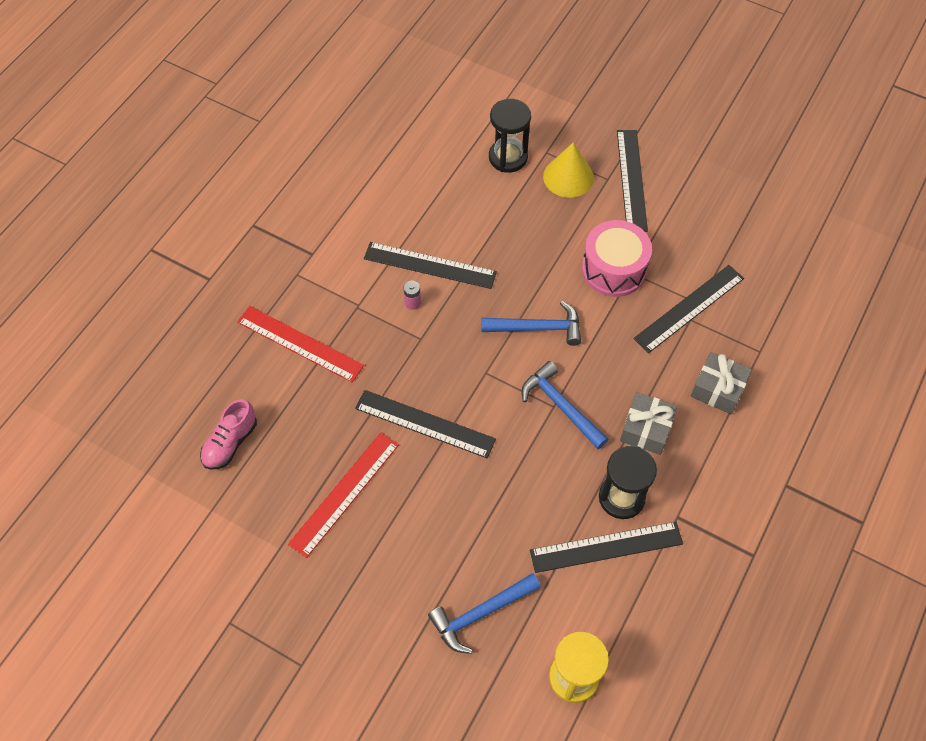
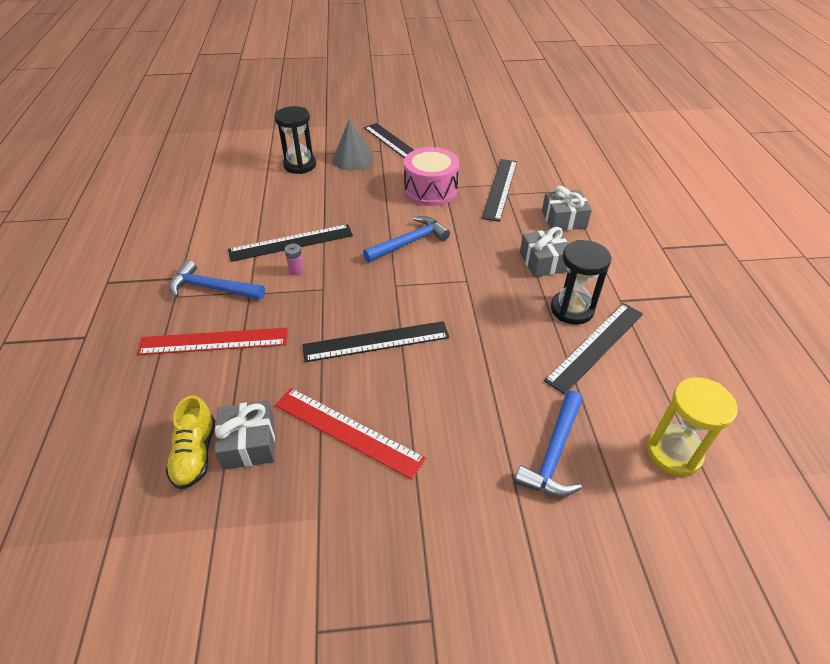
camera: 35 degrees left, 15 degrees down
pink shoe [200,399,257,470] -> yellow shoe [166,395,215,490]
red ruler [288,433,399,558] -> red ruler turned 60 degrees counterclockwise [275,388,426,480]
blue hammer [522,361,608,449] -> blue hammer moved to [169,260,265,300]
yellow cone [543,142,594,198] -> grey cone [332,118,374,170]
none -> grey gift [214,400,275,470]

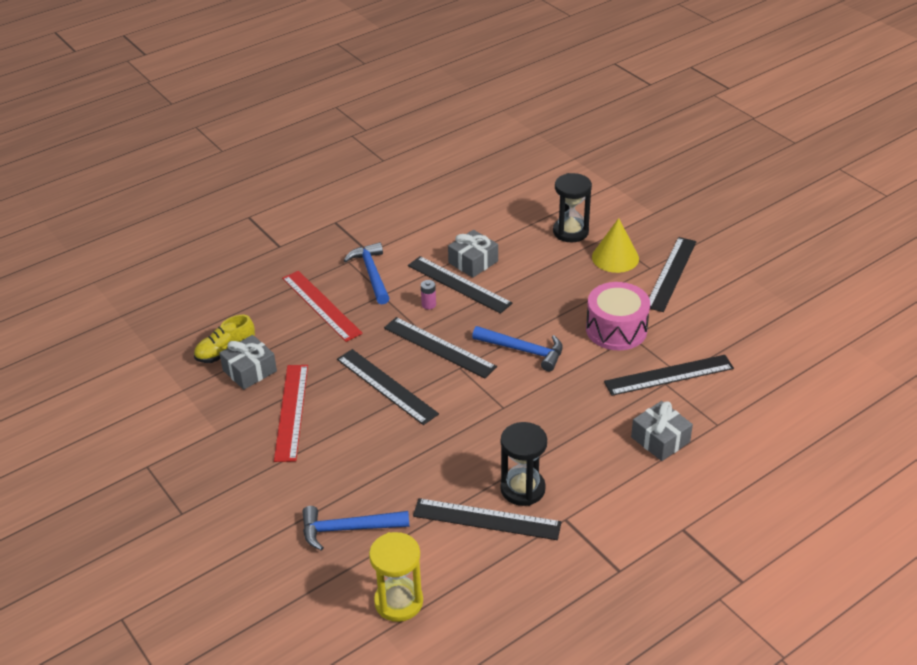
camera: 60 degrees right, 5 degrees down
grey cone [332,118,374,170] -> yellow cone [592,218,639,273]
grey gift [520,227,568,277] -> grey gift moved to [448,230,498,278]
none -> black ruler [384,317,497,378]

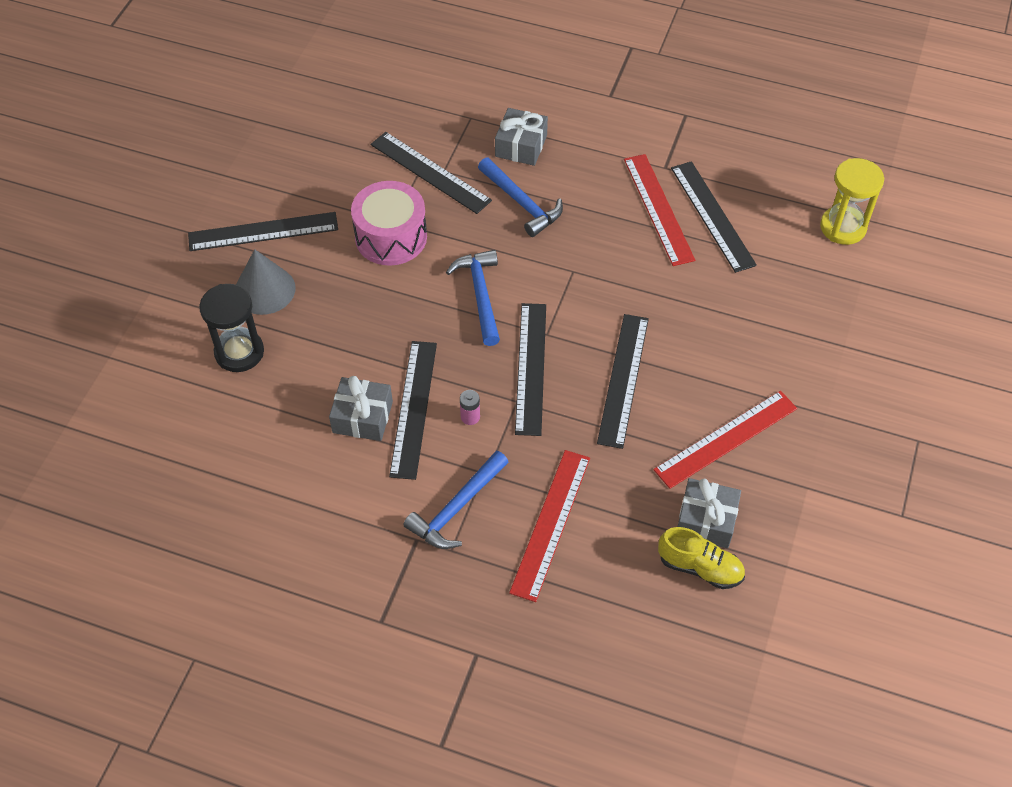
camera: 125 degrees left, 15 degrees up
blue hammer [303,506,410,551] -> blue hammer moved to [478,157,563,237]
black hourglass [500,422,547,506] -> red ruler [624,154,695,266]
yellow cone [592,218,639,273] -> grey cone [236,249,296,315]

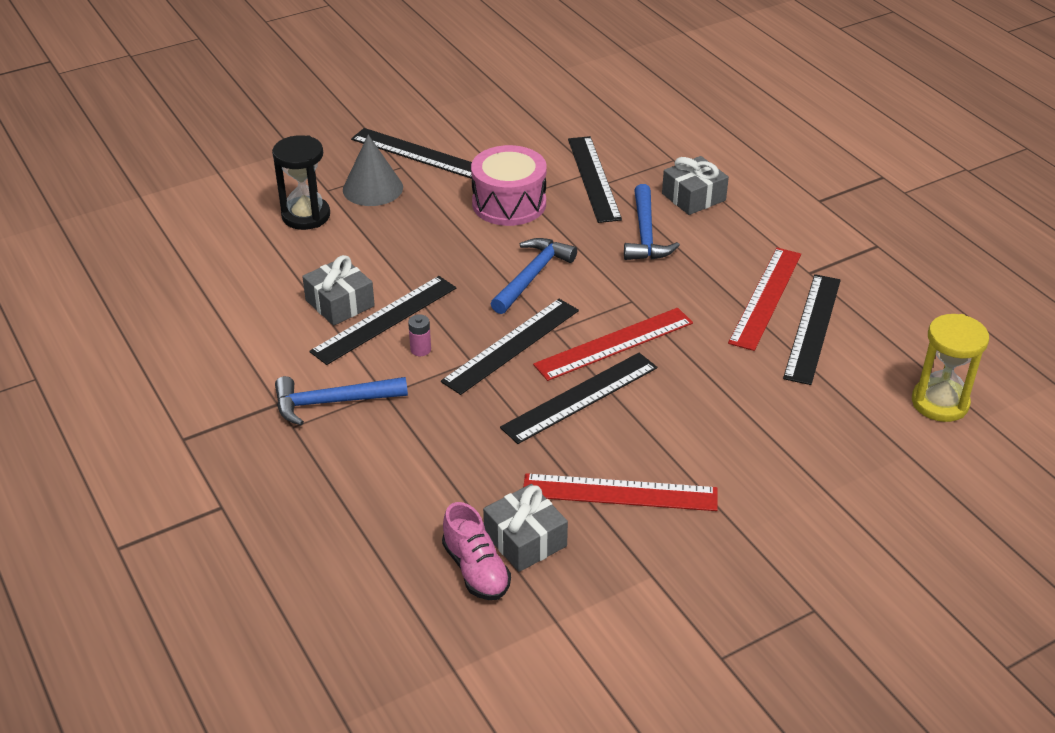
camera: 40 degrees right, 15 degrees down
red ruler [509,450,590,602] -> red ruler moved to [533,308,693,381]
yellow shoe [658,527,745,589] -> pink shoe [442,502,511,600]

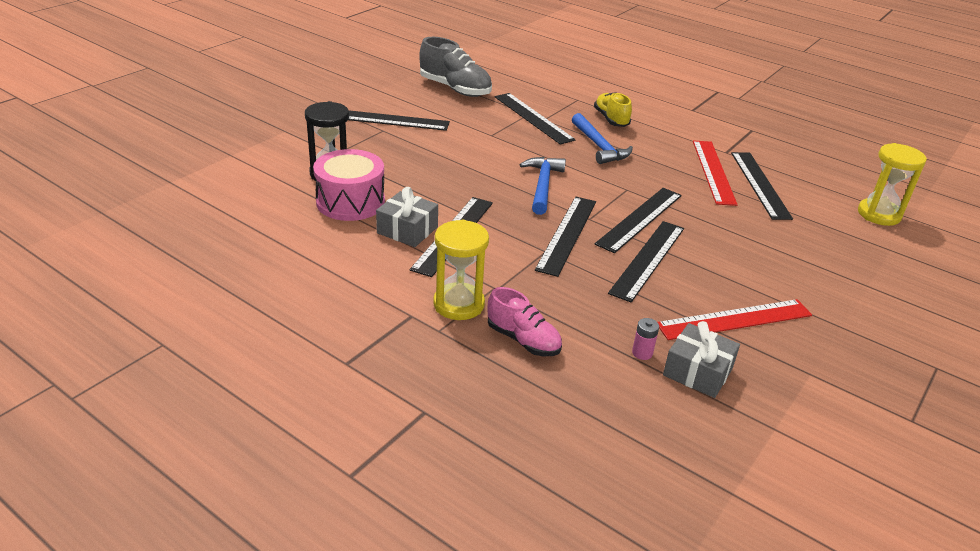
camera: 25 degrees left, 5 degrees down
blue hammer [275,376,408,425] -> yellow hourglass [433,220,489,320]
grey cone [343,135,403,206] -> none
pink battery [408,314,431,356] -> pink battery moved to [632,318,659,360]
pink shoe [442,502,511,600] -> pink shoe moved to [488,287,562,356]
pink drum [471,145,547,226] -> pink drum moved to [313,149,385,221]
red ruler [533,308,693,381] -> black ruler [595,188,682,253]
grey gift [662,156,729,215] -> yellow shoe [594,92,632,127]
none -> grey shoe [419,37,492,97]

